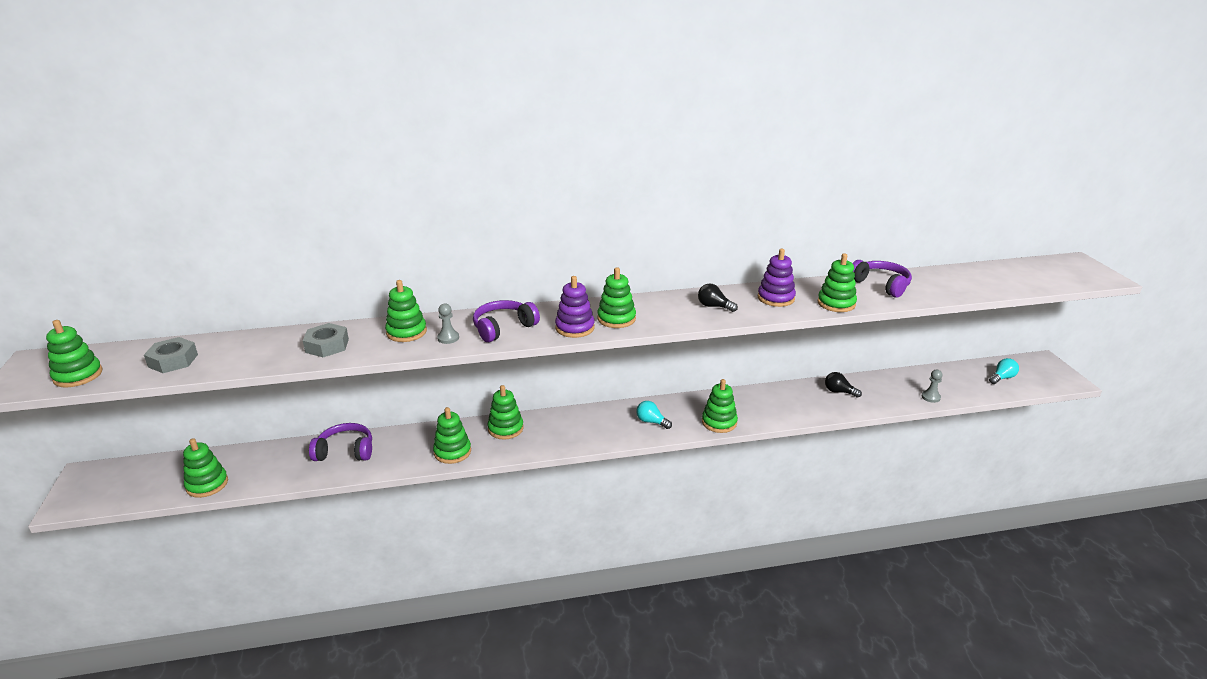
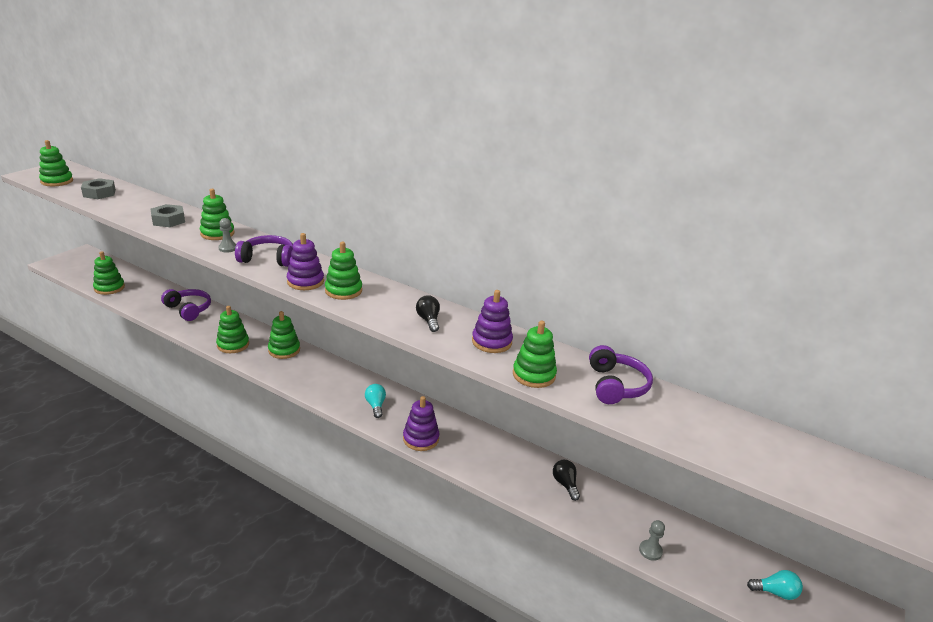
camera: 40 degrees right, 0 degrees up
green stacking toy [702,379,738,433] -> purple stacking toy [403,396,439,451]

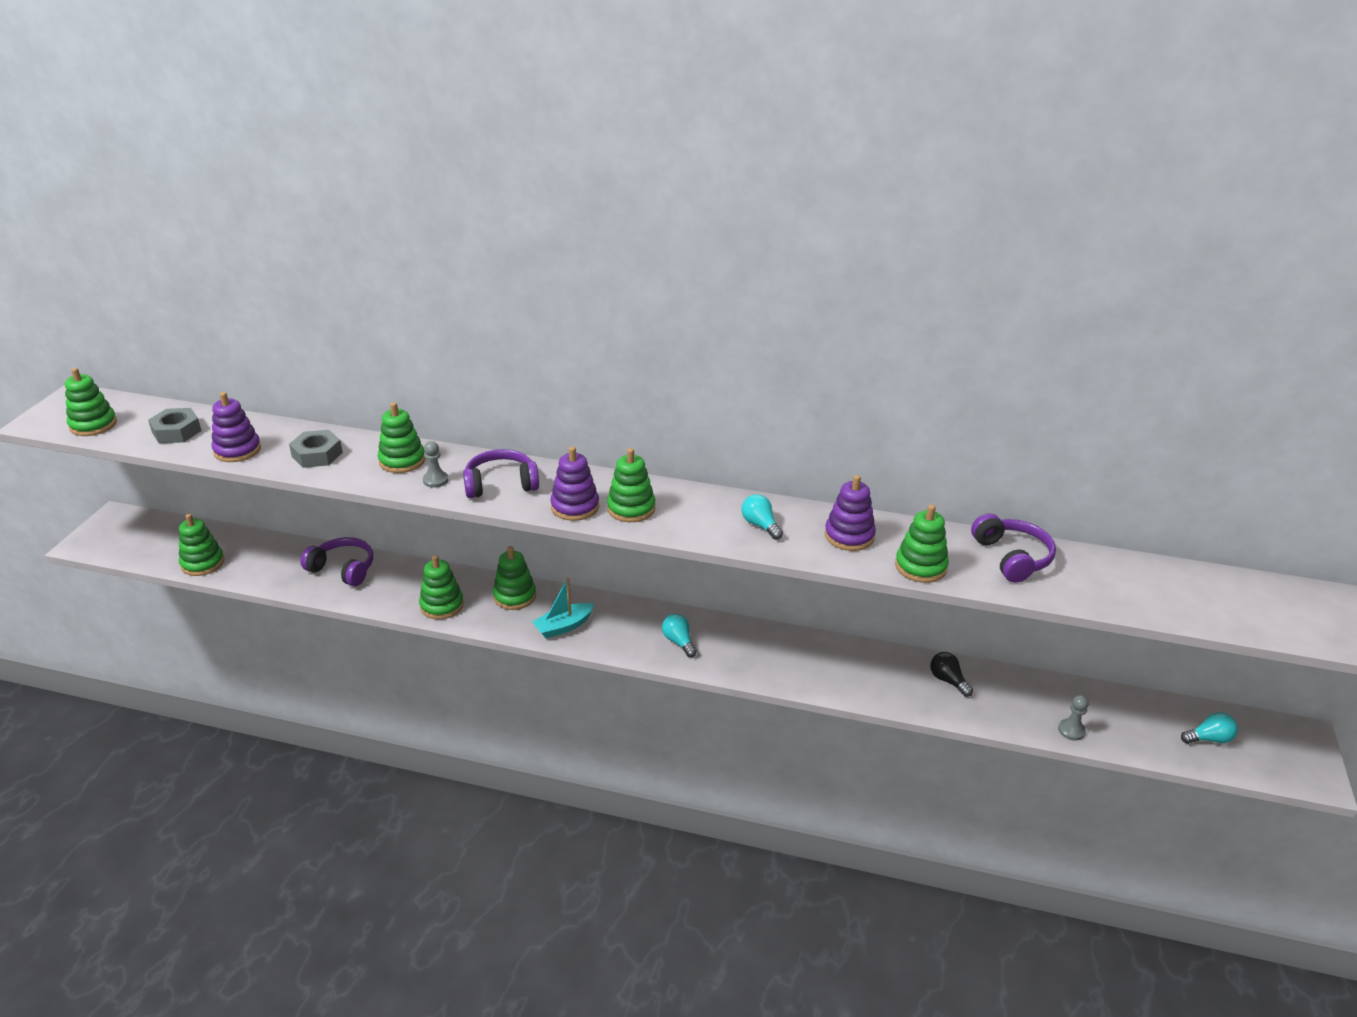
camera: 15 degrees left, 5 degrees up
purple stacking toy [403,396,439,451] -> purple stacking toy moved to [212,392,261,462]
black light bulb [416,295,440,332] -> turquoise light bulb [742,494,783,540]
none -> turquoise boat [532,578,594,639]

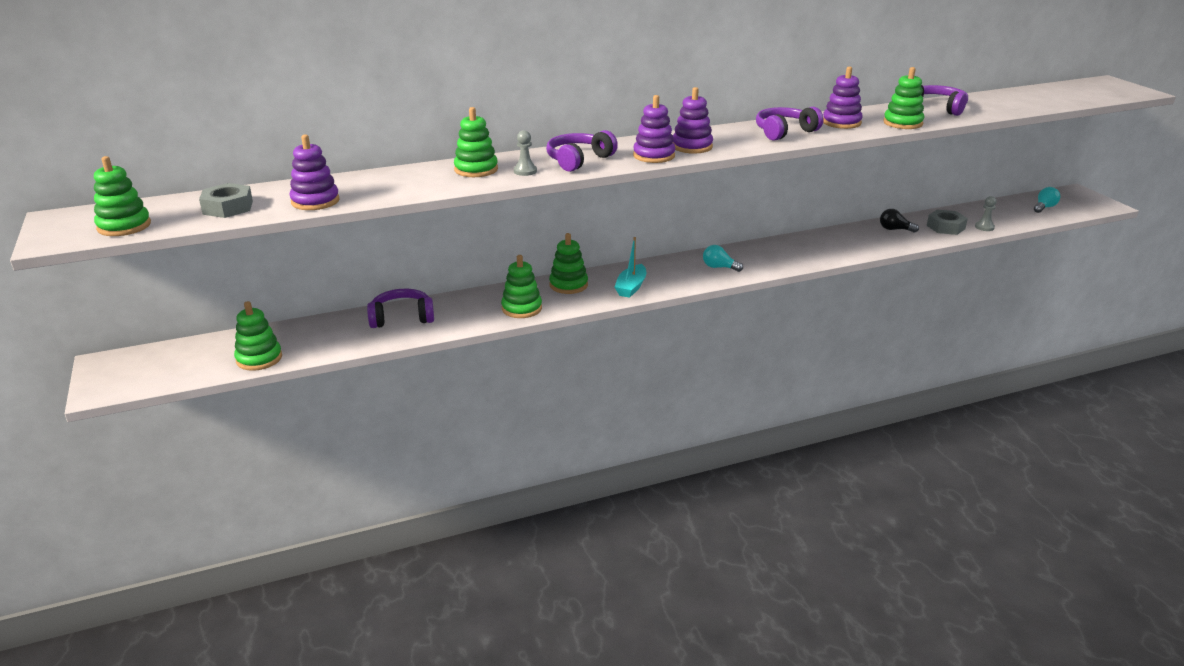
camera: 35 degrees left, 5 degrees down
grey nut [289,430,343,468] -> grey nut moved to [927,210,968,235]
green stacking toy [607,448,655,522] -> purple stacking toy [673,87,713,154]
turquoise light bulb [742,494,783,540] -> purple headphones [756,107,824,141]

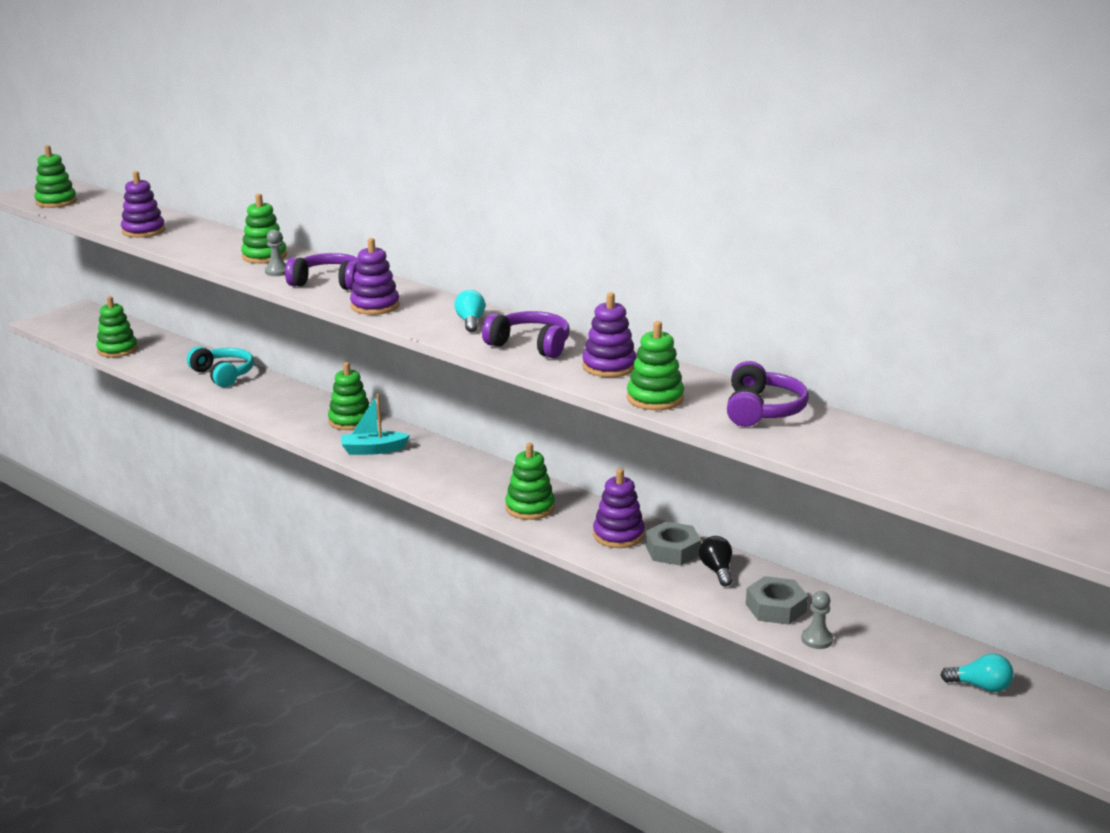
camera: 60 degrees right, 5 degrees down
grey nut [199,183,253,218] -> grey nut moved to [646,522,701,566]
purple headphones [367,289,434,328] -> turquoise headphones [187,346,254,387]
green stacking toy [501,255,542,318] -> green stacking toy moved to [505,443,555,520]
purple stacking toy [673,87,713,154] -> purple stacking toy moved to [593,469,645,548]
turquoise light bulb [703,245,743,272] -> turquoise light bulb moved to [455,290,485,332]

